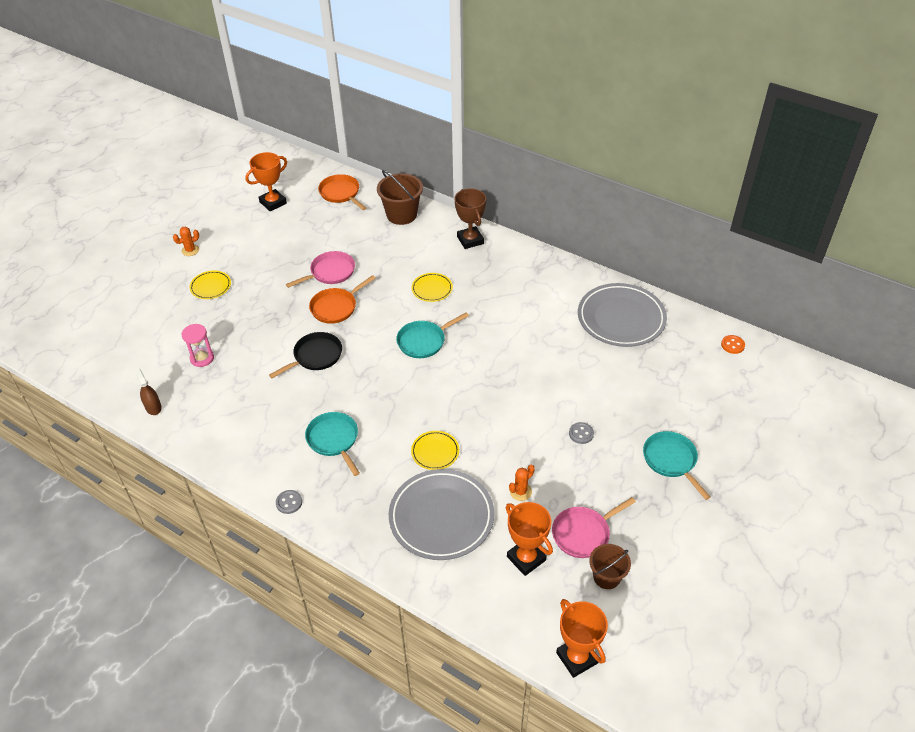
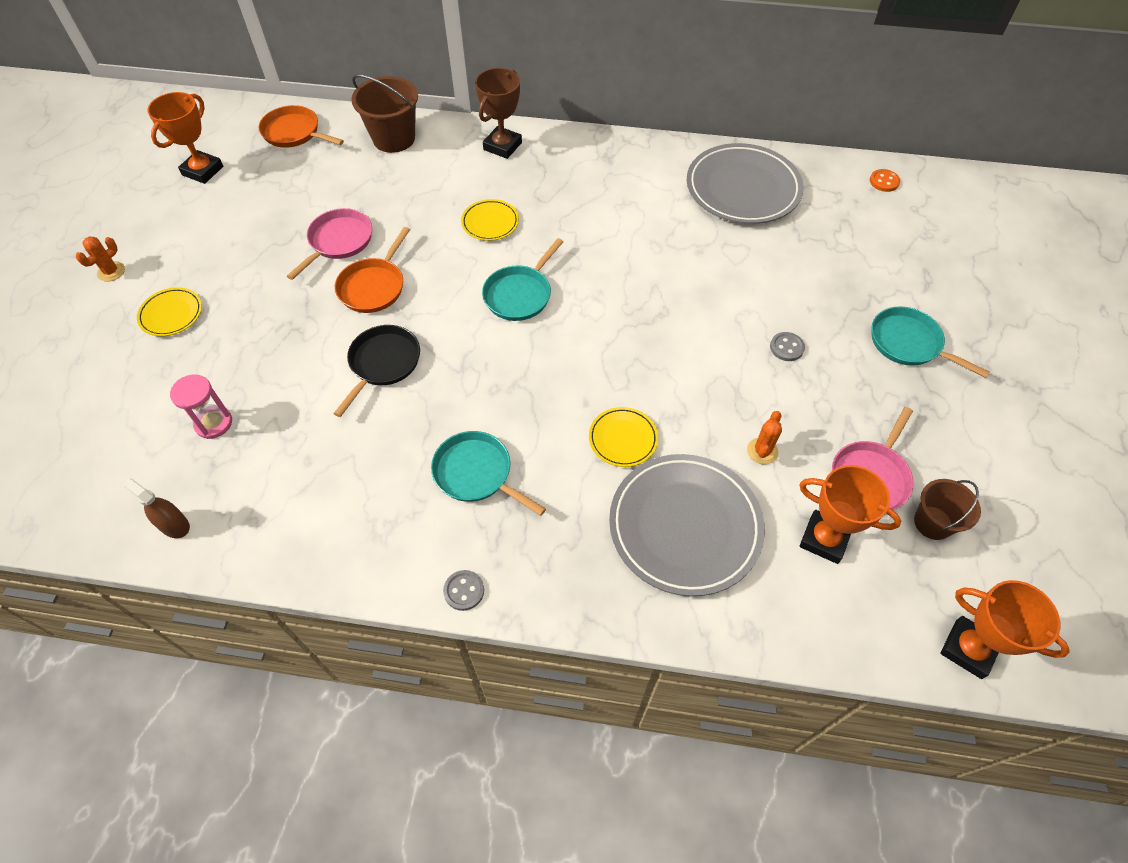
camera: 25 degrees left, 10 degrees up
brown trophy [454,189,486,249] -> brown trophy turned 75 degrees clockwise [475,68,522,159]

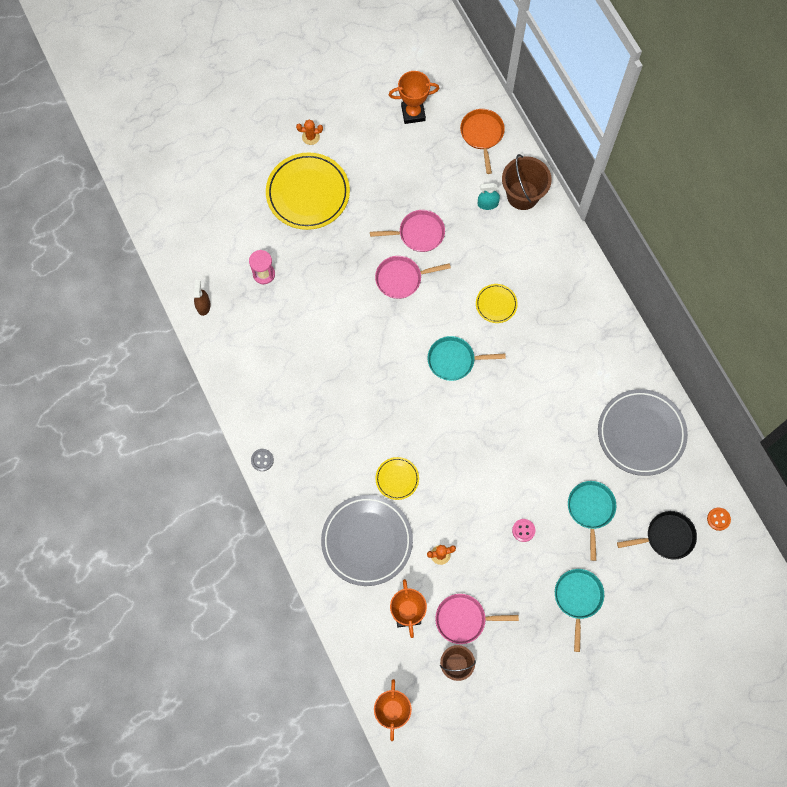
camera: 55 degrees right, 15 degrees up
yellow plate [137,287,202,336] -> yellow plate [266,153,350,230], size x2.06
black pan [333,325,420,417] -> black pan moved to [617,511,697,560]
orange pan [335,227,410,313] -> pink pan [375,256,451,299]
turquoise pan [431,431,546,516] -> turquoise pan moved to [568,481,617,561]
brown trophy [475,68,522,159] -> none
grey button [770,332,805,361] -> pink button [512,519,535,542]
none -> turquoise spray bottle [478,183,500,210]

